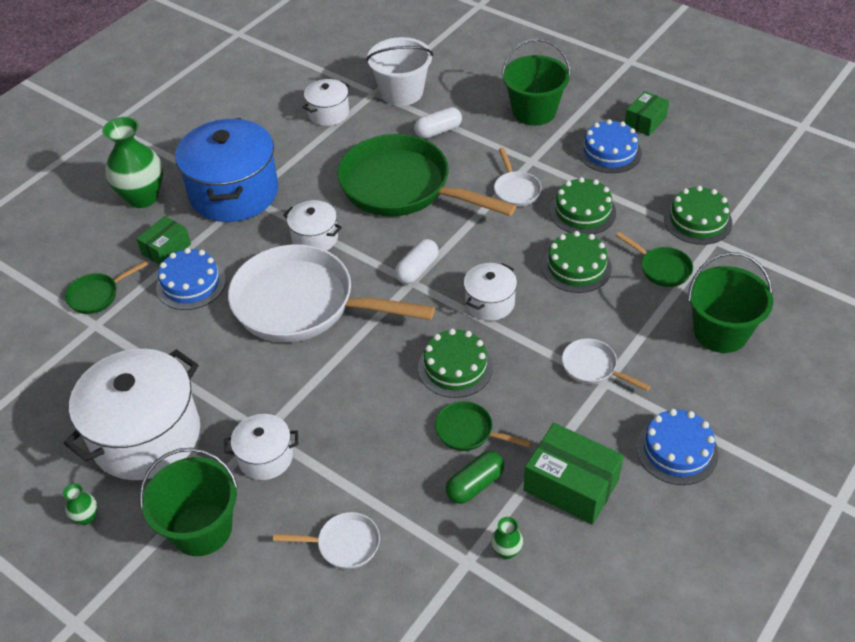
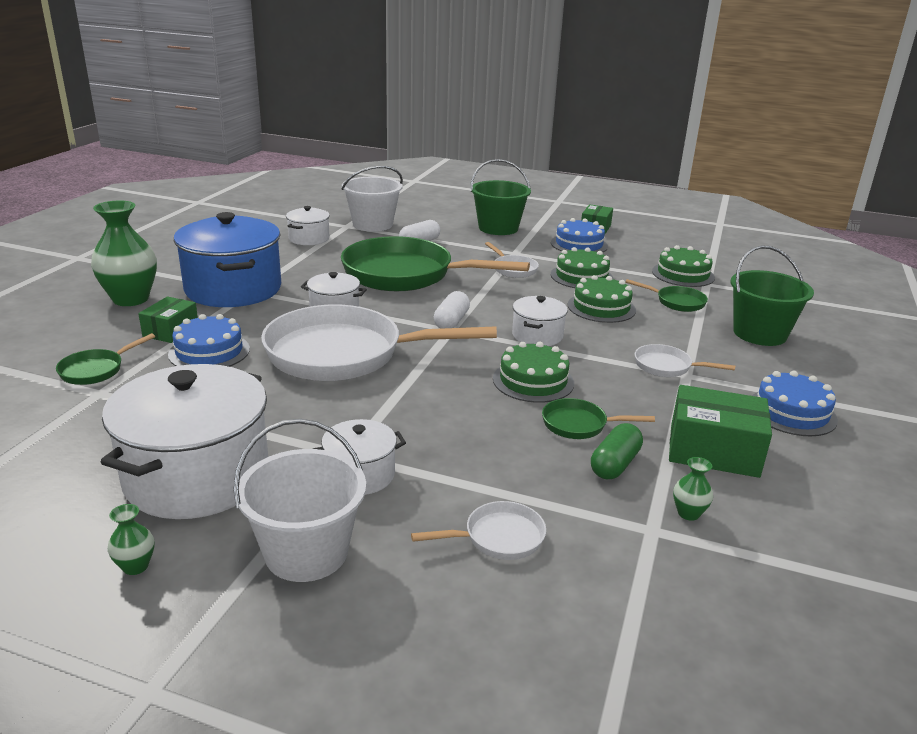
camera: 20 degrees left, 20 degrees down
green bucket [139,448,238,556] -> white bucket [233,419,366,582]

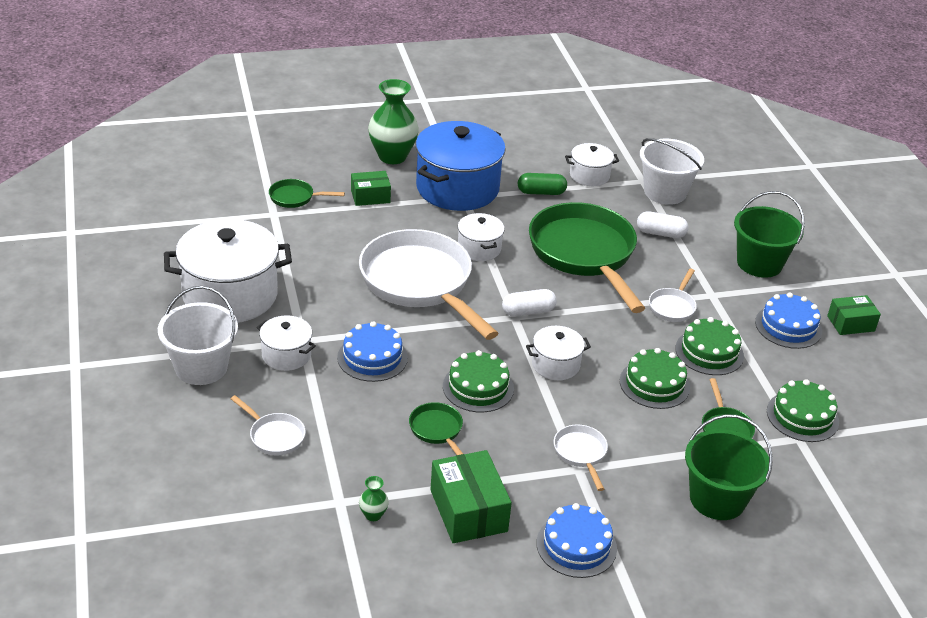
camera: 55 degrees right, 10 degrees up
green vase [108,504,154,575] -> none
blue cake [168,314,250,367] -> blue cake moved to [337,321,408,382]
green capsule [591,423,643,479] -> green capsule moved to [518,173,567,195]

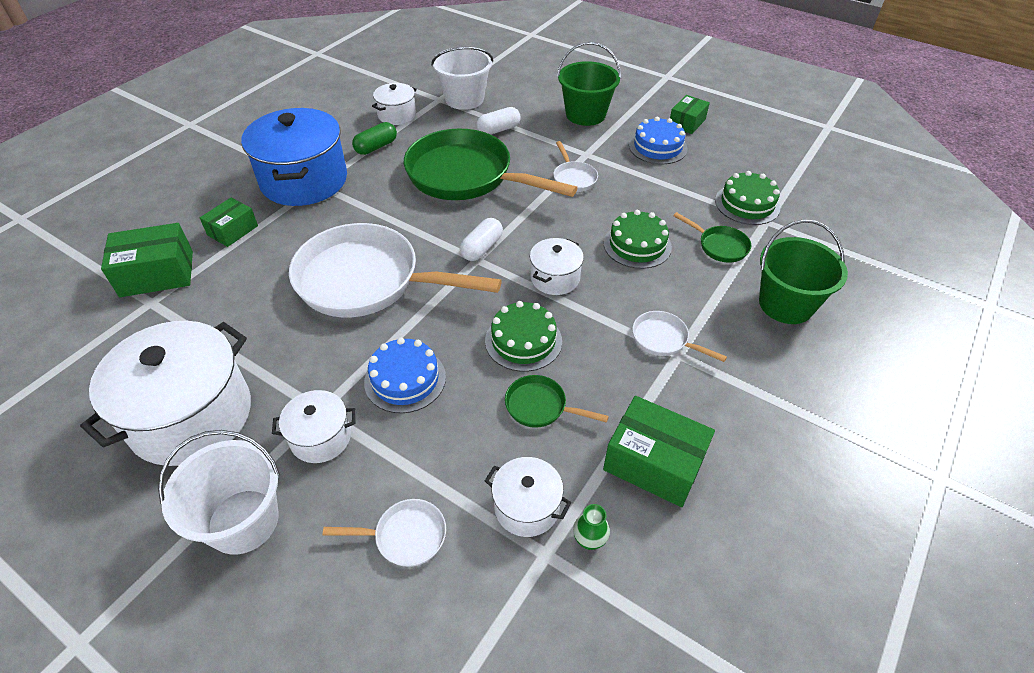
camera: 40 degrees left, 10 degrees up
green pan [269,179,345,208] -> green box [101,223,193,297]
green vase [368,79,419,164] -> none
white pot [458,213,505,261] -> white pot moved to [485,457,571,537]
blue cake [537,503,617,578] -> none
green cake [675,317,744,375] -> none

